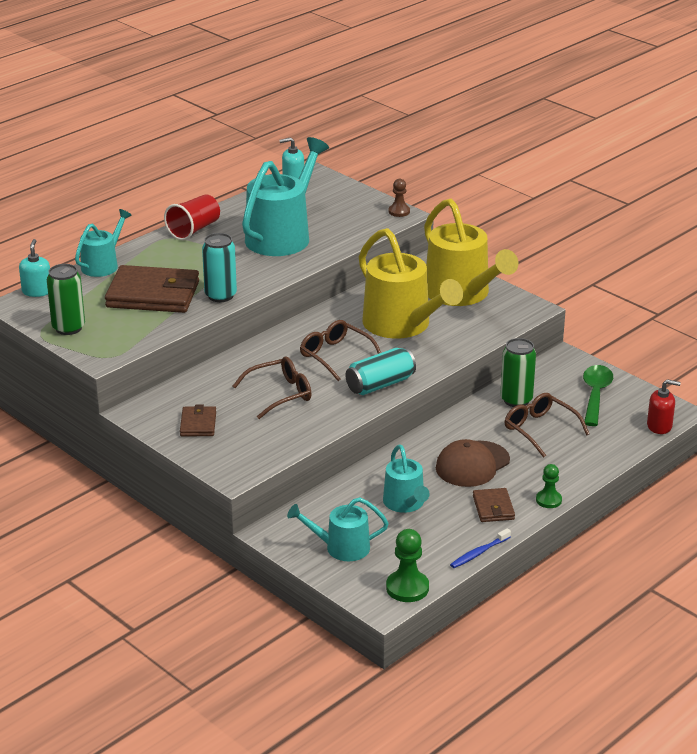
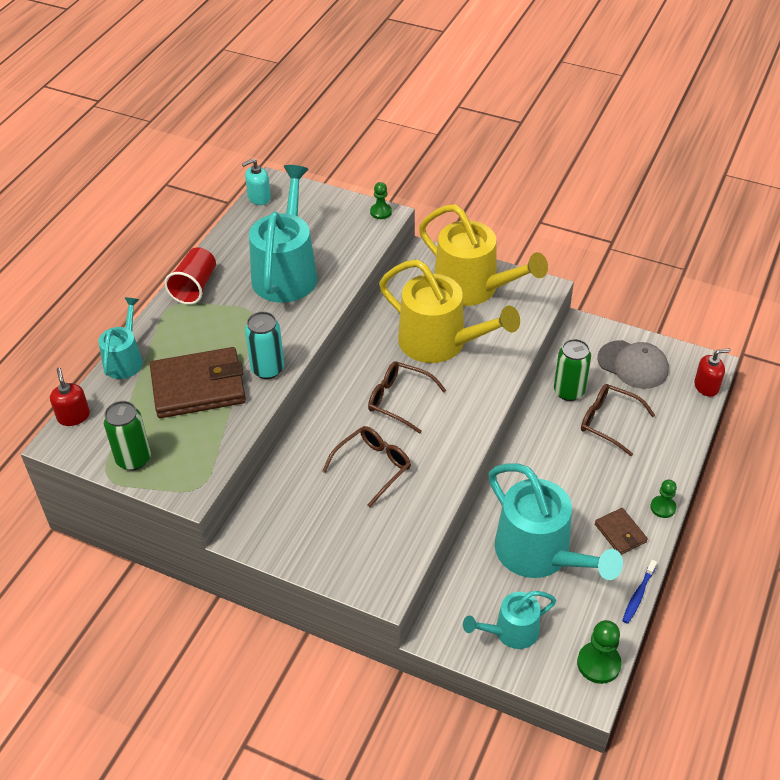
camera: 20 degrees left, 15 degrees up
turquoise soap dispenser [19,239,50,297] -> red soap dispenser [50,367,90,426]
brown wallet [180,405,216,436] -> none
turquoise can [345,348,416,395] -> none
turquoise watering can [383,444,430,513] -> turquoise watering can [488,464,623,580], size x1.81
brown pawn [388,179,410,217] -> green pawn [370,182,392,219]
brown cap [436,439,510,487] -> none
green spoon [583,365,613,426] -> grey cap [597,340,669,389]

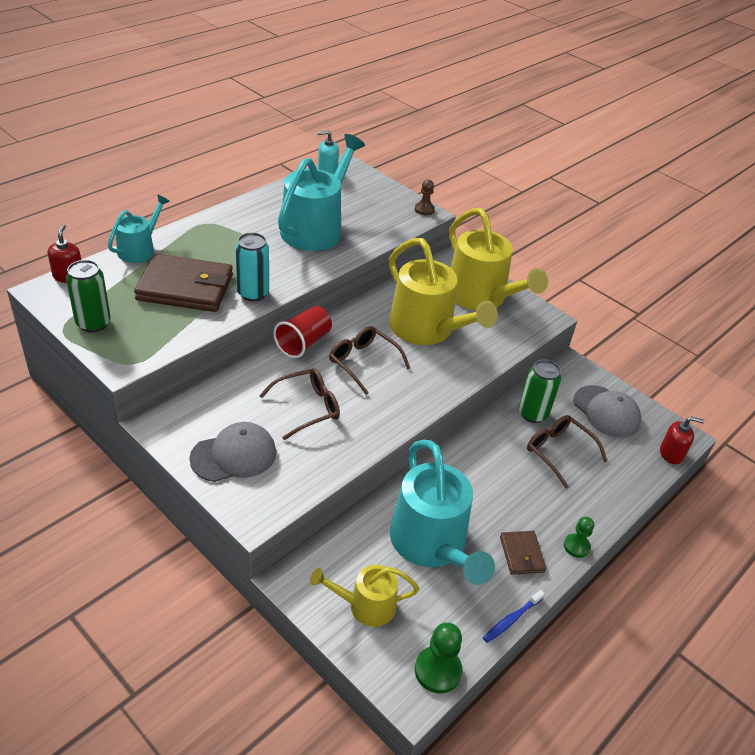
camera: 15 degrees right, 5 degrees down
red cup [164,247,216,305] -> red cup moved to [273,306,332,358]
green pawn [370,182,392,219] -> brown pawn [415,180,435,215]
turquoise watering can [463,591,556,649] -> yellow watering can [310,565,419,627]
none -> grey cap [189,422,276,482]

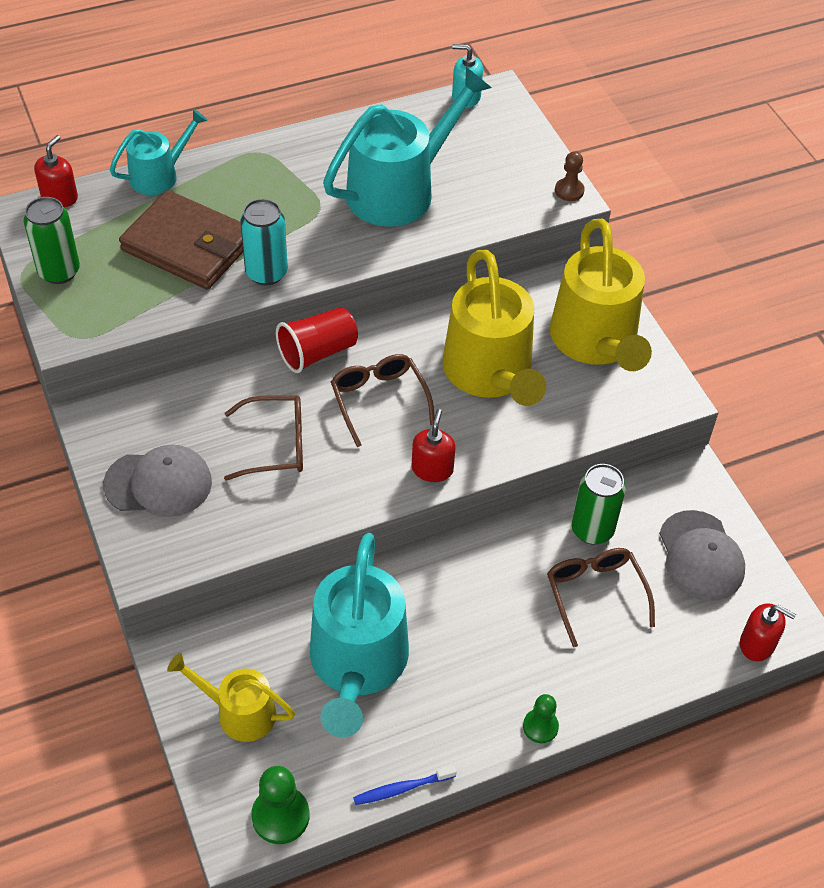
camera: 25 degrees right, 10 degrees up
brown wallet [500,531,546,575] -> none
none -> red soap dispenser [411,409,456,482]

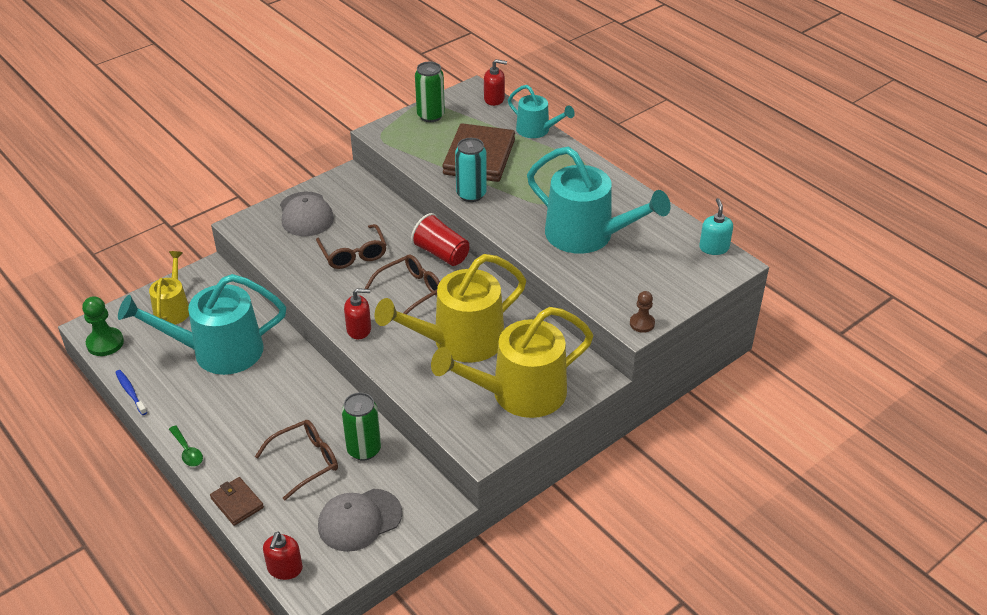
camera: 75 degrees right, 10 degrees down
green pawn [523,694,559,743] -> green spoon [169,425,203,467]
none -> brown wallet [210,477,264,526]

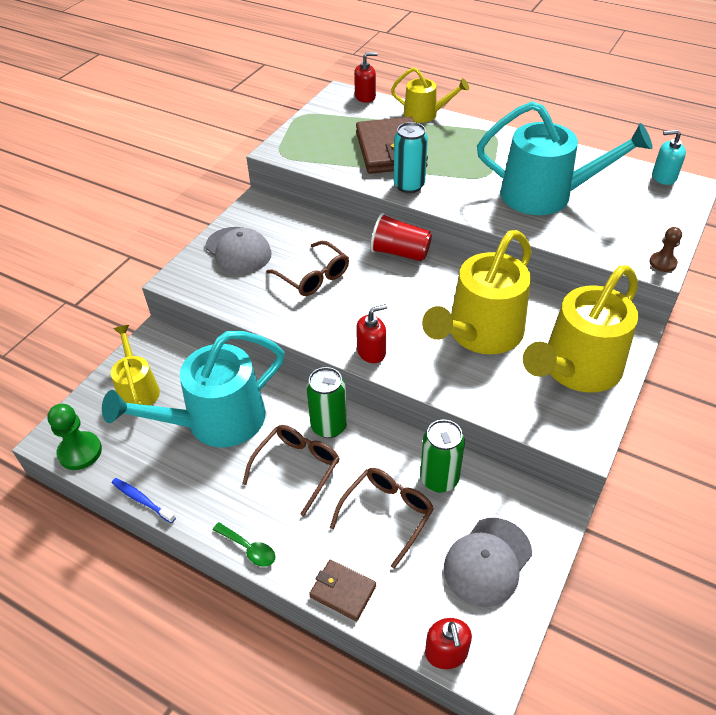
camera: 20 degrees left, 5 degrees up
brown glasses [364,254,440,315] -> brown glasses moved to [242,425,340,516]
green can [415,62,445,122] -> green can moved to [306,367,347,438]
turquoise watering can [508,85,575,138] -> yellow watering can [391,67,469,123]
turquoise soap dispenser [699,198,733,255] -> turquoise soap dispenser turned 60 degrees counterclockwise [652,130,686,185]

